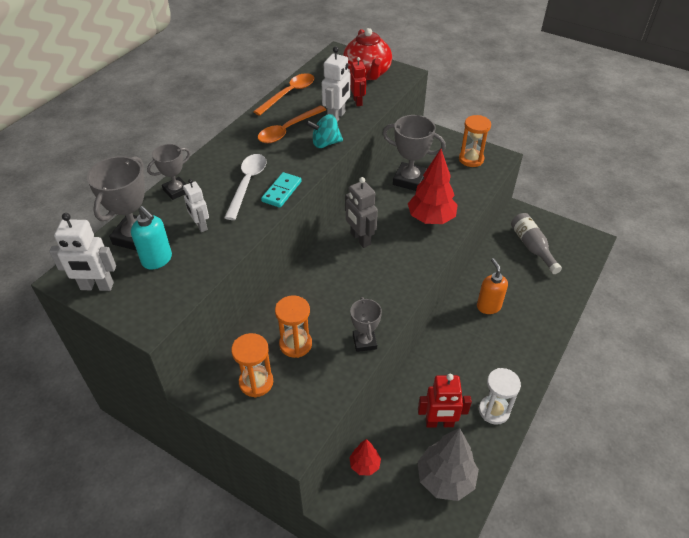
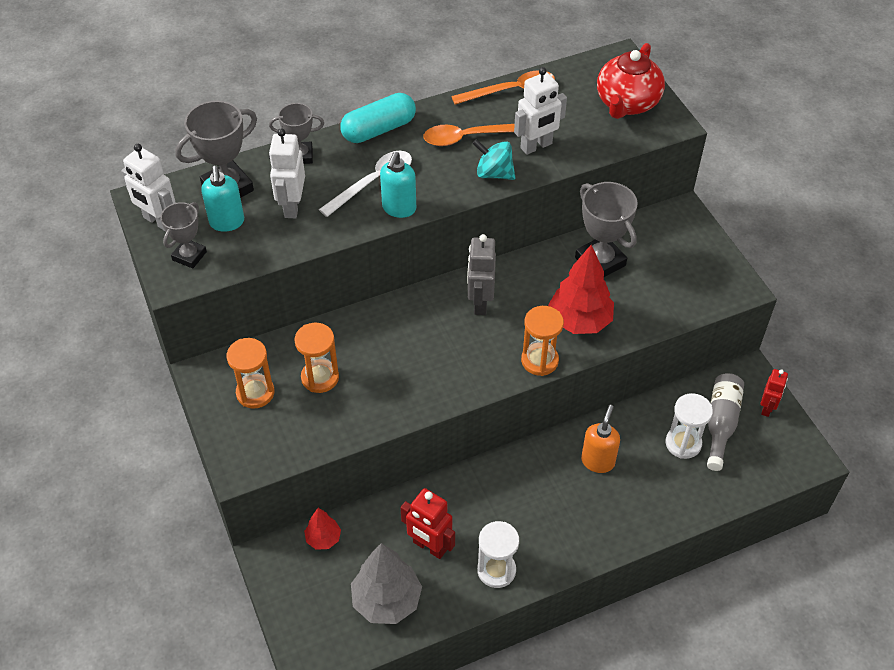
camera: 35 degrees right, 5 degrees up
white robot [183,179,209,232] -> white robot [269,128,305,218], size x1.51
turquoise domino [261,172,301,208] -> turquoise soap dispenser [380,152,416,218]
red robot [350,57,366,106] -> red robot moved to [760,369,788,417]
grey trophy [350,297,382,352] -> grey trophy moved to [160,202,207,269]
orange hourglass [459,115,491,167] -> orange hourglass moved to [521,306,564,376]
none -> turquoise capsule [340,93,416,143]
none -> white hourglass [665,393,713,459]

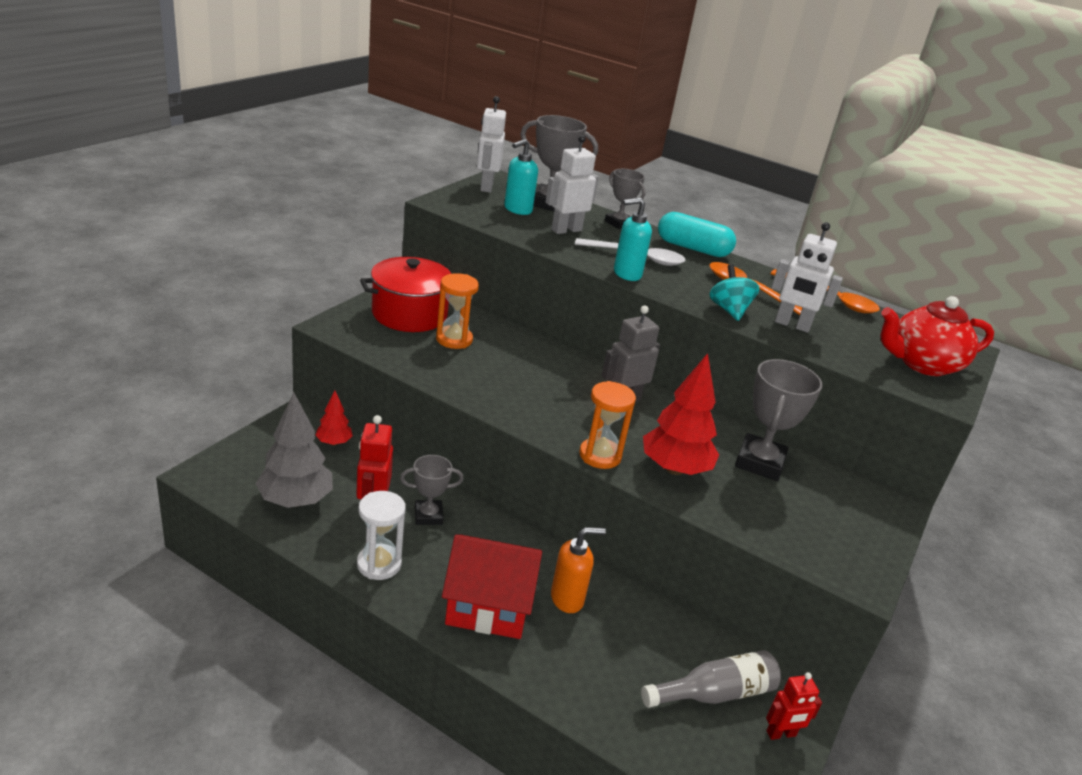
camera: 50 degrees right, 20 degrees down
grey trophy [160,202,207,269] -> grey trophy moved to [400,455,464,525]
orange hourglass [226,338,274,409] -> red pot [360,257,451,332]
white hourglass [665,393,713,459] -> none
none -> red house [442,535,542,639]

